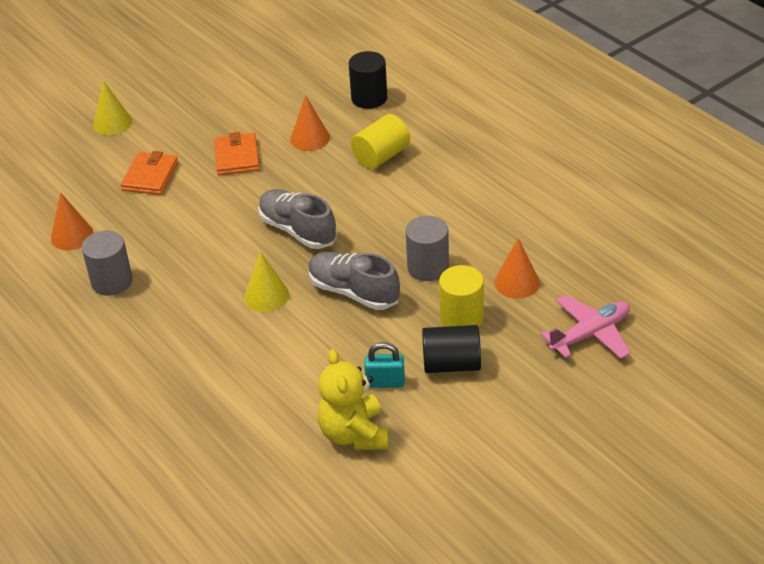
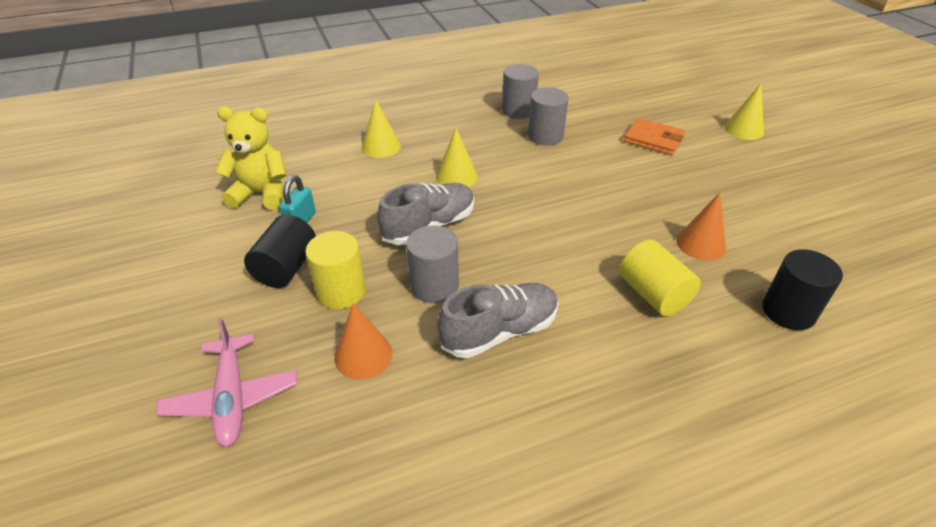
camera: 105 degrees right, 0 degrees up
orange cone [51,192,94,250] -> none
orange wallet [214,132,260,175] -> none
grey shoe [258,189,337,249] -> grey shoe moved to [437,283,558,358]
none -> yellow cone [362,99,401,158]
none -> grey cylinder [528,87,569,146]

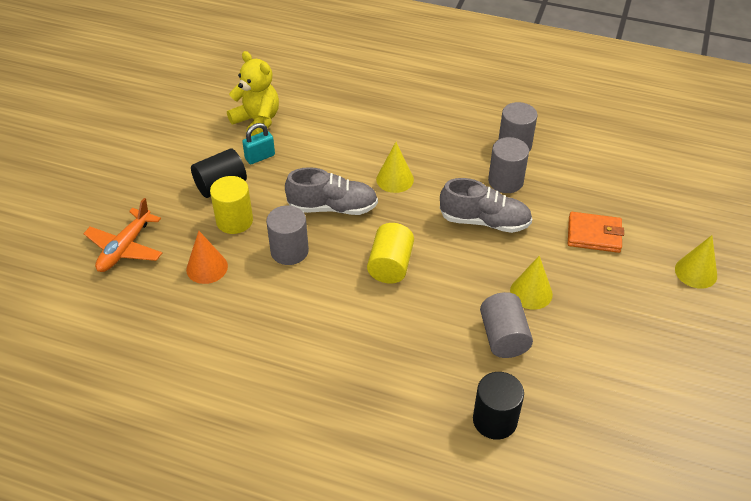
camera: 40 degrees right, 5 degrees up
pink plane [156,318,297,447] -> orange plane [83,198,162,272]
yellow cone [362,99,401,158] -> yellow cone moved to [510,256,553,310]
grey shoe [437,283,558,358] -> grey shoe moved to [440,178,532,233]
yellow cylinder [620,240,701,316] -> yellow cylinder moved to [367,223,414,283]
orange wallet [624,118,685,155] -> orange wallet turned 60 degrees counterclockwise [568,212,624,253]
orange cone [676,193,726,261] -> grey cylinder [480,292,533,358]

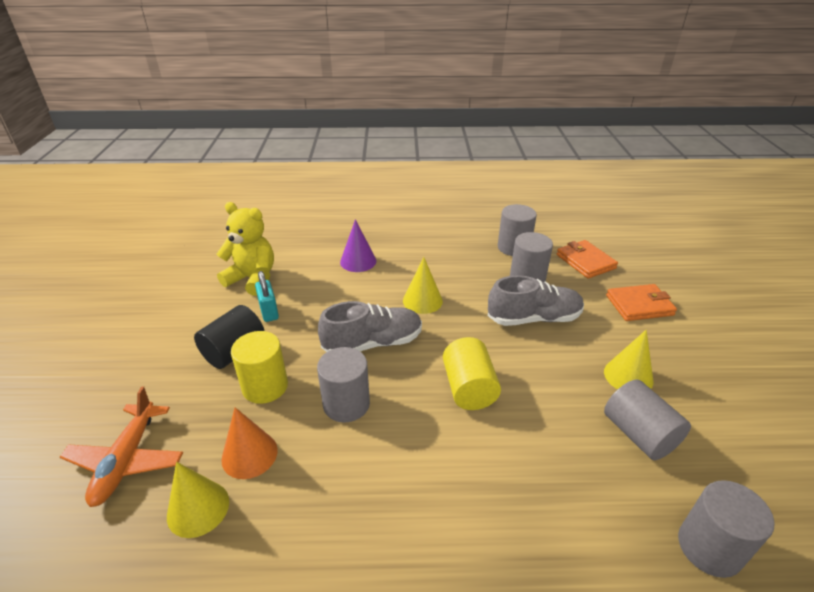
camera: 20 degrees left, 10 degrees down
turquoise padlock [242,123,275,164] -> turquoise padlock turned 60 degrees counterclockwise [255,271,279,322]
black cylinder [473,372,524,440] -> grey cylinder [678,480,775,578]
yellow cone [675,235,717,289] -> yellow cone moved to [167,462,229,538]
none -> purple cone [340,219,376,272]
none -> orange wallet [556,240,618,279]

